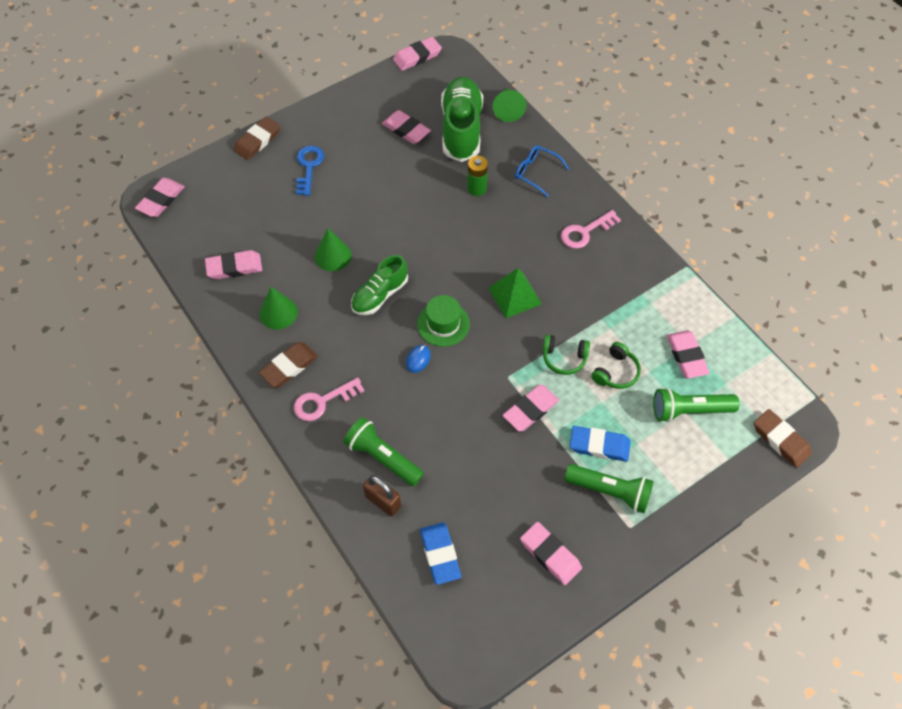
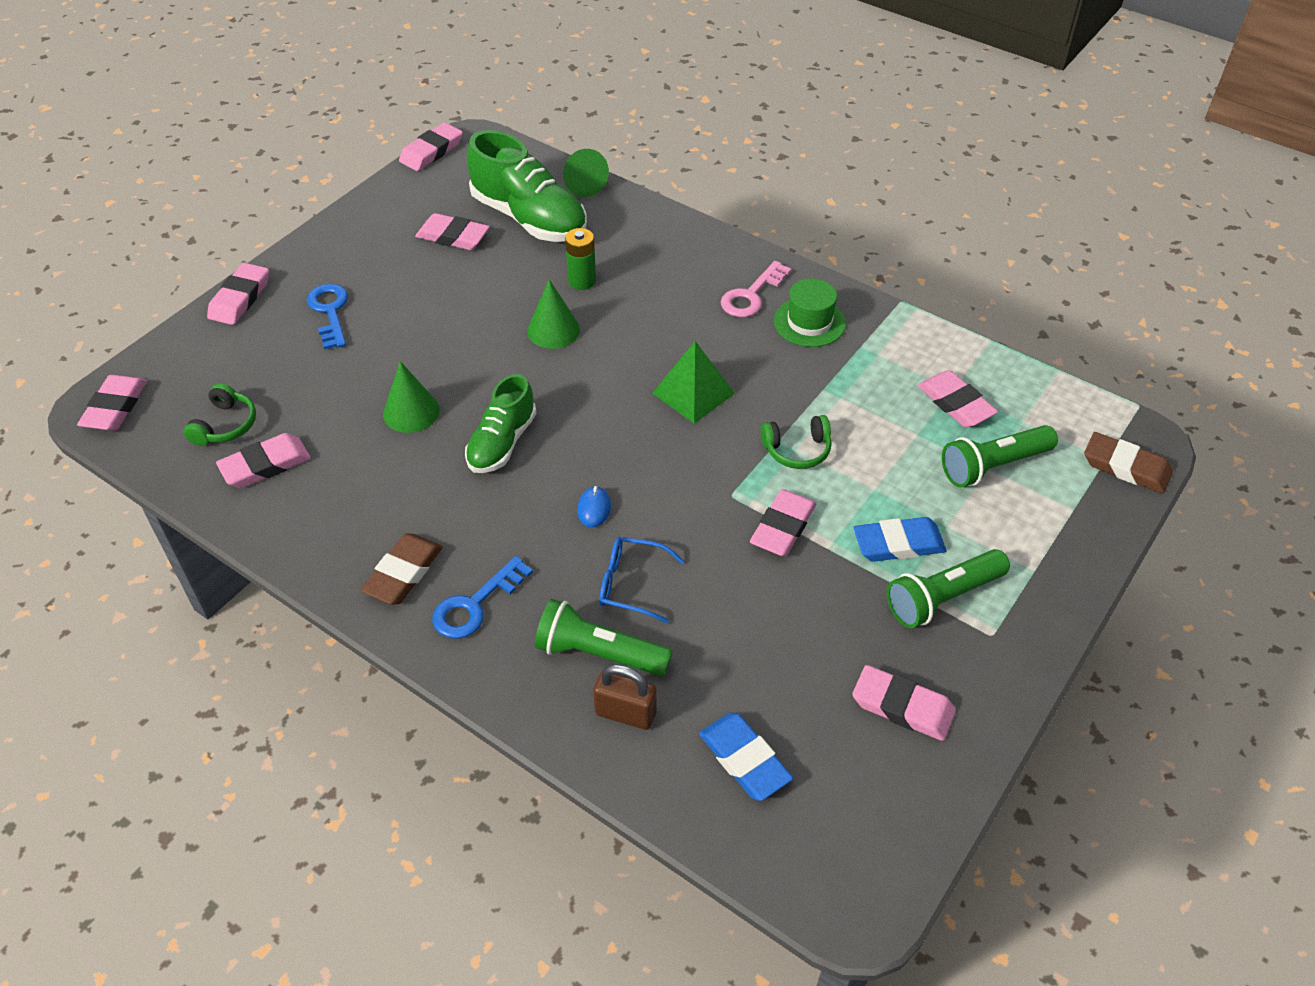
camera: 20 degrees left, 10 degrees down
brown eraser [234,116,280,160] -> pink eraser [207,263,269,325]
green cone [260,287,298,330] -> green cone moved to [527,279,580,349]
pink key [294,378,364,421] -> blue key [432,556,533,639]
green hat [417,295,470,347] -> green hat moved to [774,279,846,347]
green shoe [441,76,483,162] -> green shoe turned 150 degrees clockwise [467,130,587,242]
blue glasses [515,145,569,197] -> blue glasses moved to [599,537,684,623]
green flashlight [564,464,654,513] -> green flashlight turned 150 degrees clockwise [887,549,1010,628]
green headphones [591,342,641,389] -> green headphones moved to [183,383,256,446]

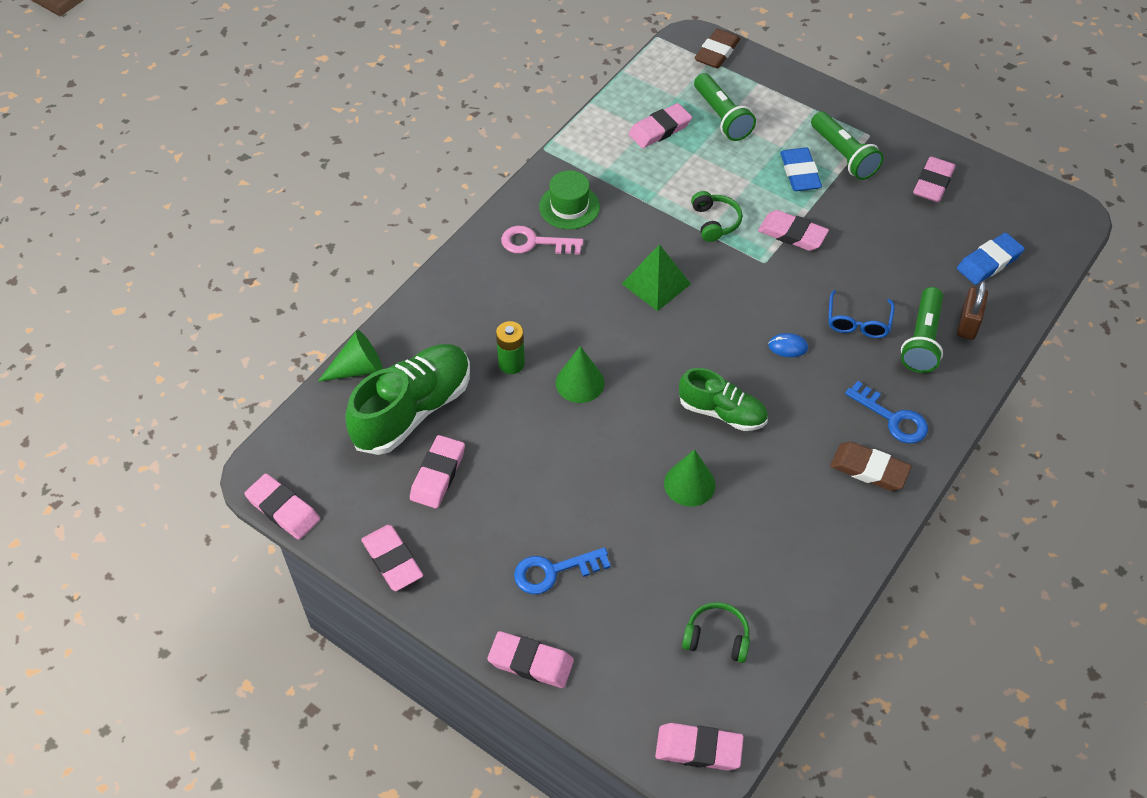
camera: 90 degrees left, 5 degrees up
pink eraser [216,433,311,488] -> pink eraser moved to [361,525,423,591]
pink key [721,261,791,317] -> pink key turned 150 degrees clockwise [501,226,583,255]

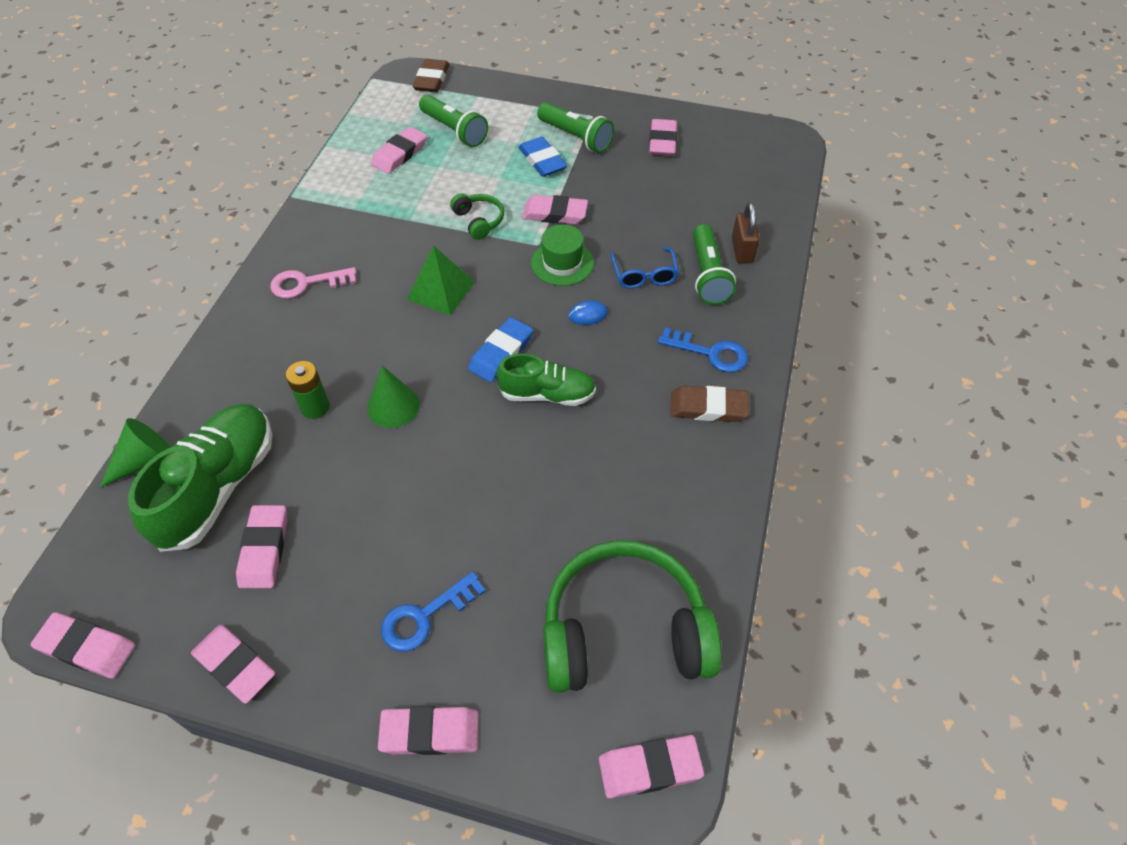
camera: 20 degrees left, 0 degrees up
green hat [539,170,600,229] -> green hat moved to [531,224,594,286]
green cone [664,449,715,507] -> none
green headphones [682,602,750,663] -> green headphones [543,541,722,693], size x2.27
blue eraser [957,233,1025,285] -> blue eraser moved to [468,317,533,382]

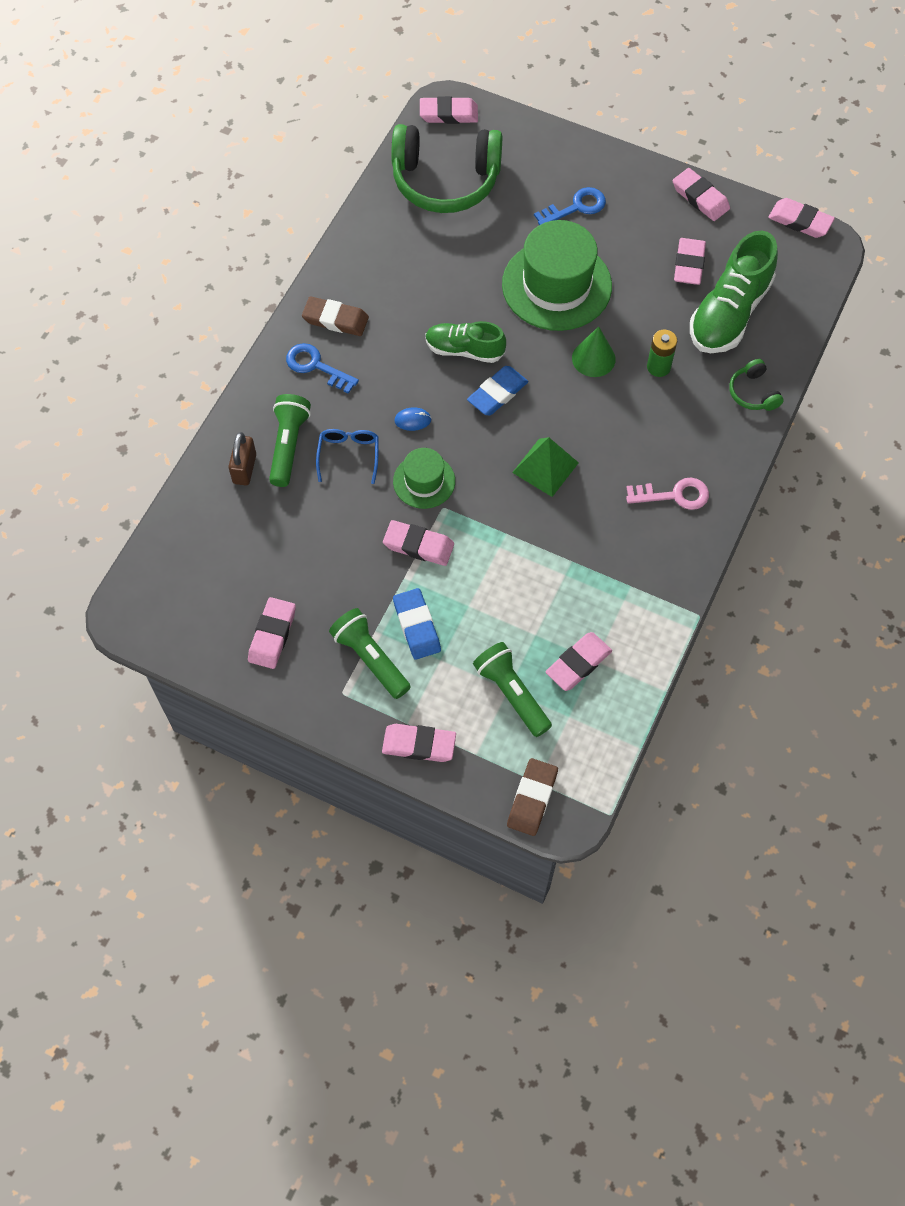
camera: 170 degrees left, 10 degrees up
green cone [100,418,171,488] -> none
pink eraser [378,706,479,755] -> pink eraser moved to [382,724,456,762]
green headphones [450,193,504,240] -> green headphones moved to [729,359,784,411]
none -> green hat [502,220,612,331]

